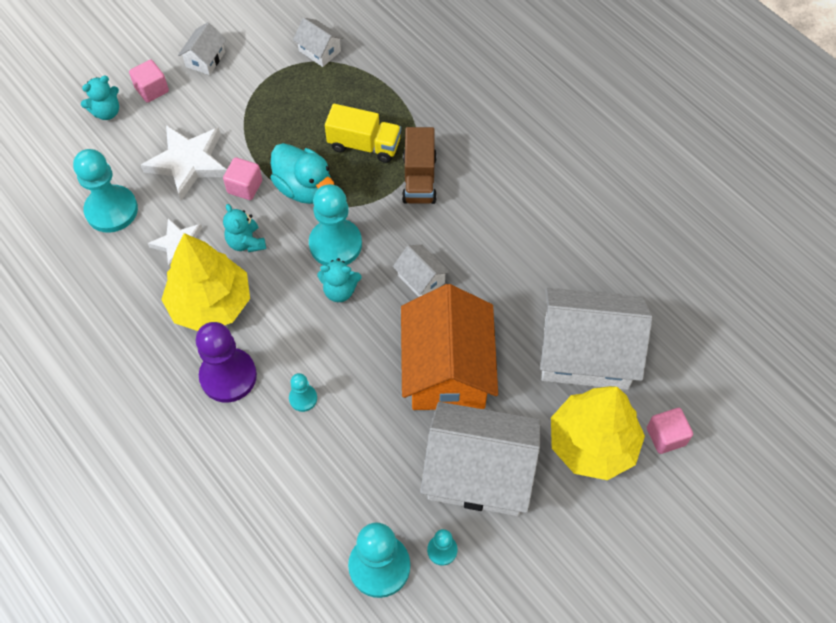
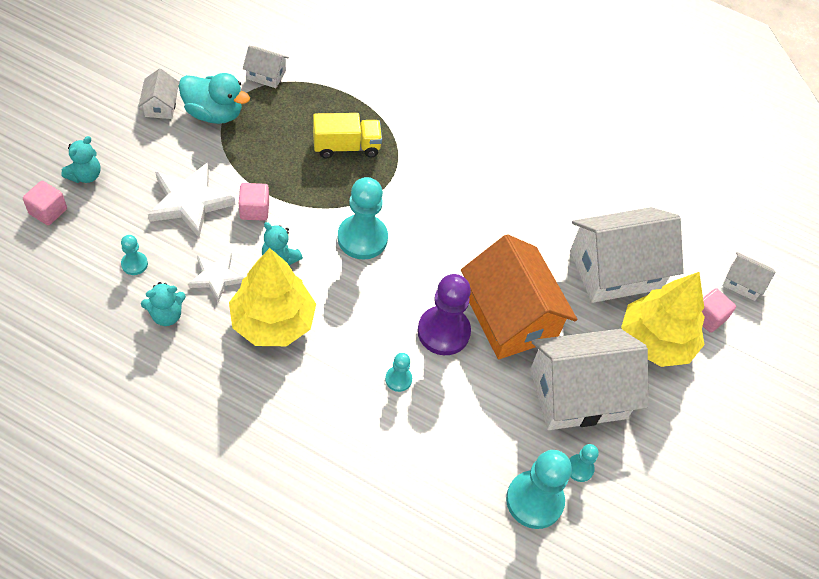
camera: 30 degrees left, 5 degrees down
turquoise pawn [73,149,138,233] -> turquoise pawn [121,235,148,275], size x0.49
pink cube [129,59,169,103] -> pink cube moved to [23,181,67,225]
purple pawn [196,322,257,403] -> purple pawn moved to [418,274,471,355]
turquoise duck [271,143,334,204] -> turquoise duck moved to [178,73,250,124]
turquoise teddy bear [317,258,361,302] -> turquoise teddy bear moved to [141,282,186,326]
white house [393,245,450,297] -> white house moved to [723,252,775,301]
brown truck [402,127,437,204] -> none

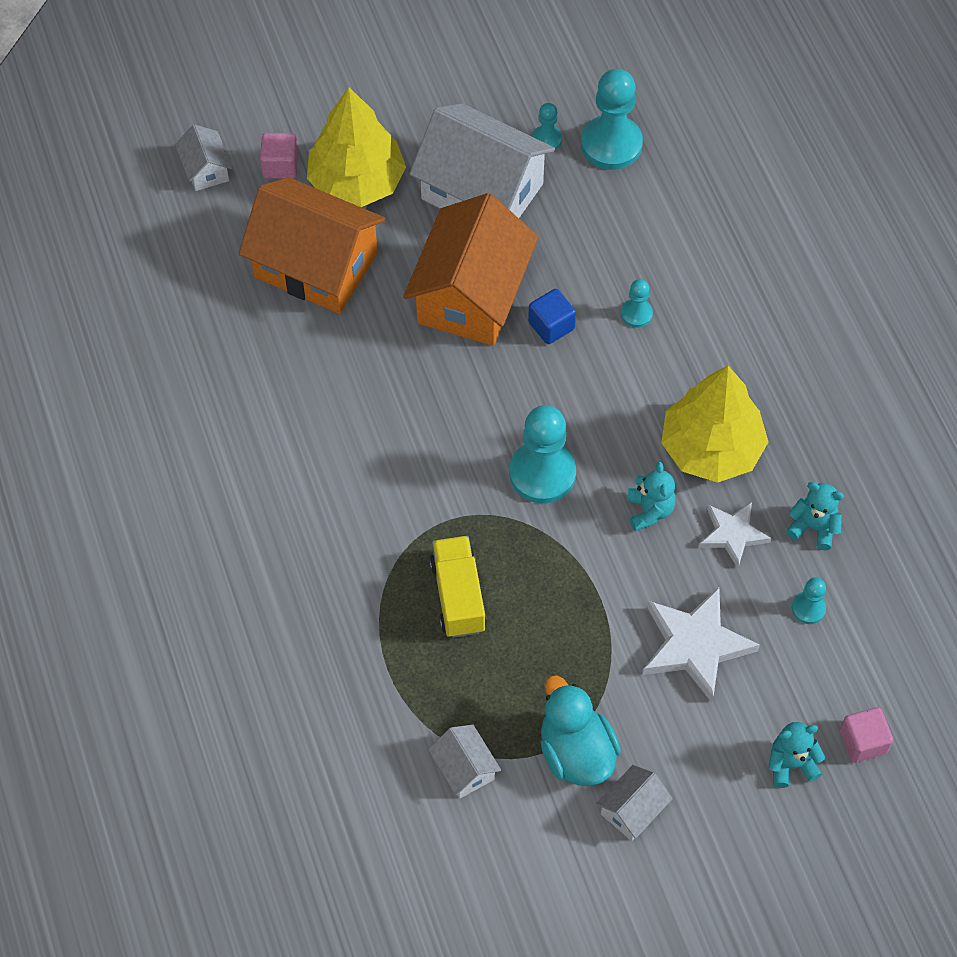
camera: 130 degrees left, 5 degrees up
pink cube [239,183,269,221] -> none
yellow truck [313,113,382,159] -> yellow truck turned 45 degrees clockwise [430,536,487,638]
purple pawn [418,274,471,355] -> blue cube [528,289,576,344]
white house [570,207,684,303] -> orange house [239,177,386,314]

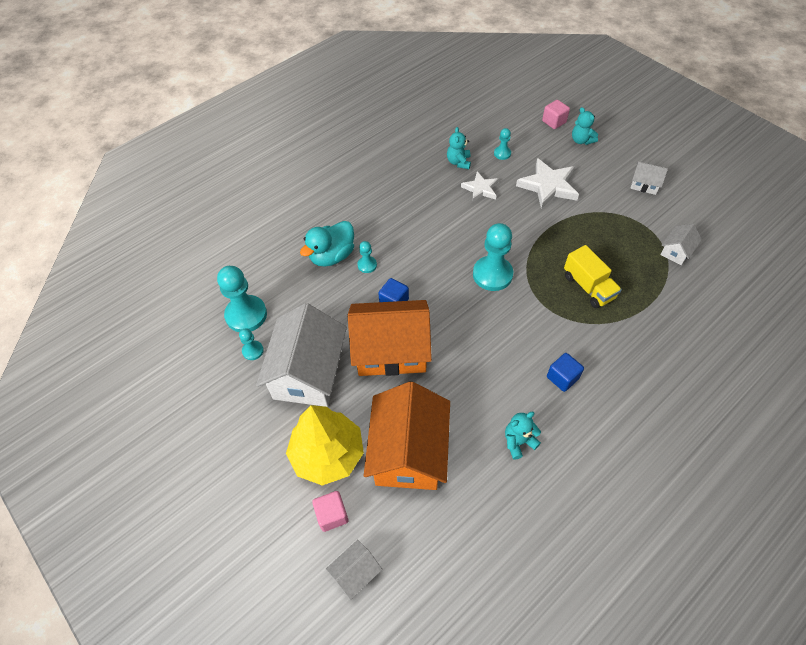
camera: 110 degrees left, 5 degrees down
yellow truck [430,536,487,638] -> yellow truck turned 90 degrees counterclockwise [564,245,622,308]
turquoise duck [540,675,621,786] -> turquoise duck moved to [300,221,354,267]
turquoise teddy bear [627,462,676,531] -> turquoise teddy bear moved to [505,412,541,460]
yellow tree [661,366,768,483] -> none
none -> blue cube [547,353,584,392]

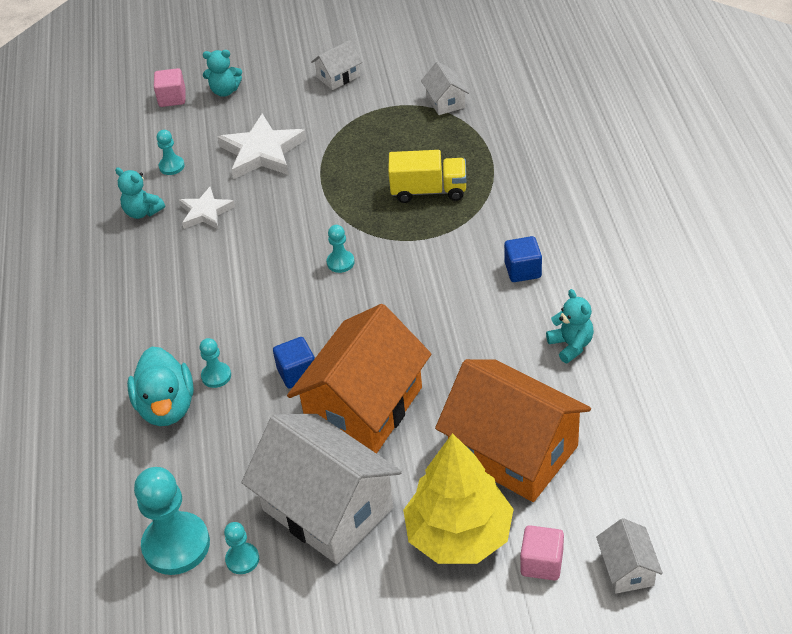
camera: 55 degrees left, 10 degrees down
turquoise pawn [473,223,513,291] -> turquoise pawn [327,225,355,273], size x0.49
turquoise teddy bear [505,412,541,460] -> turquoise teddy bear turned 150 degrees clockwise [546,289,594,363]

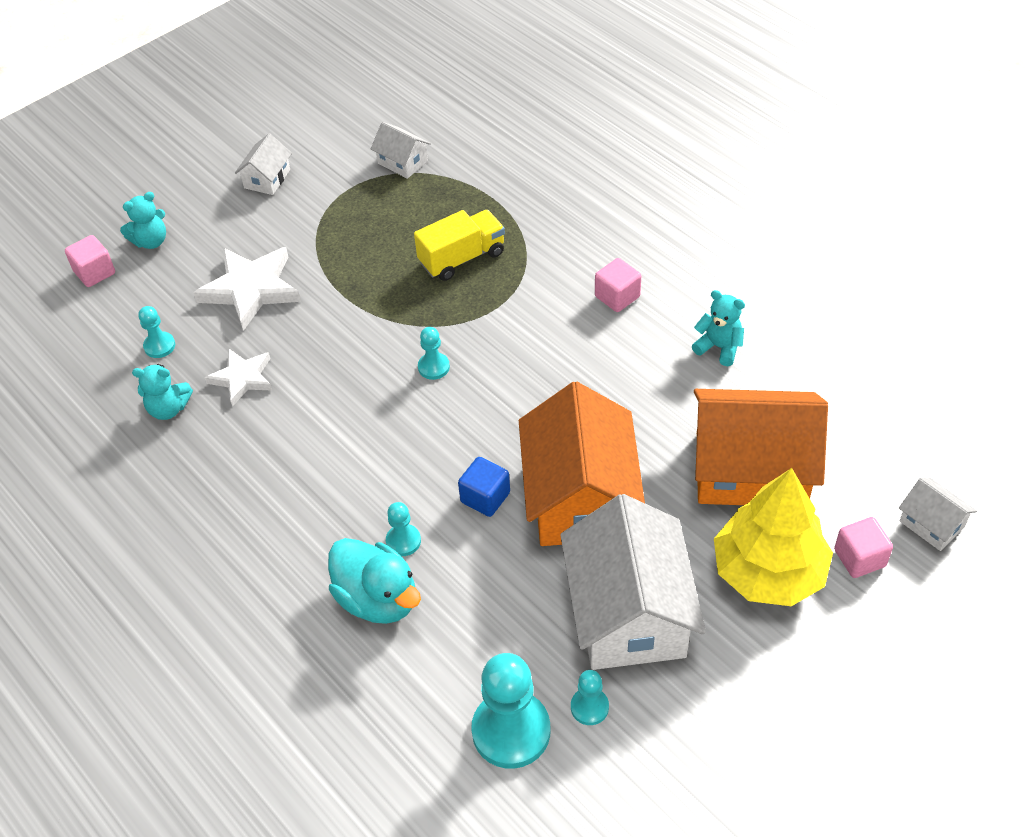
camera: 35 degrees left, 5 degrees up
white house [241,414,402,564] -> white house turned 75 degrees clockwise [560,494,706,670]
blue cube [504,236,542,282] -> pink cube [595,258,641,312]

